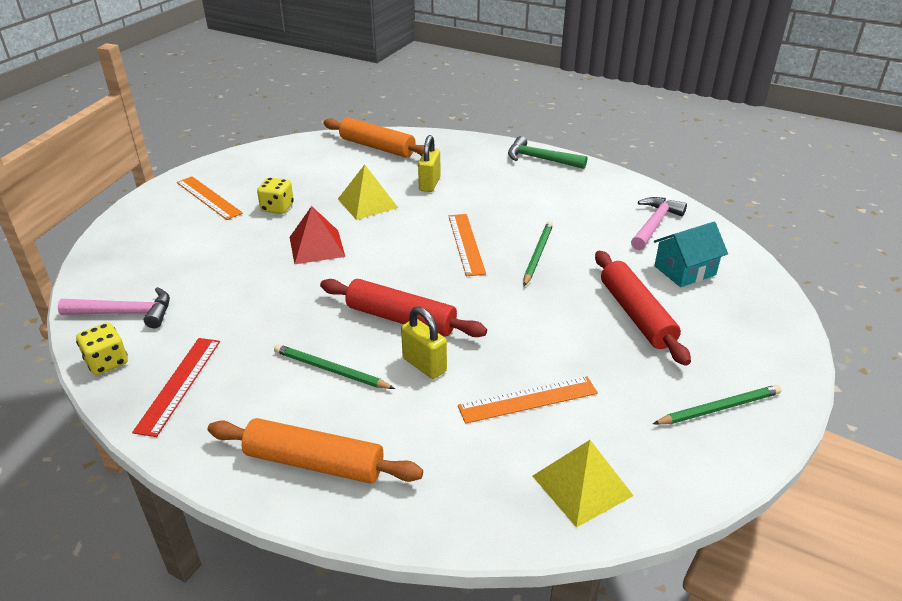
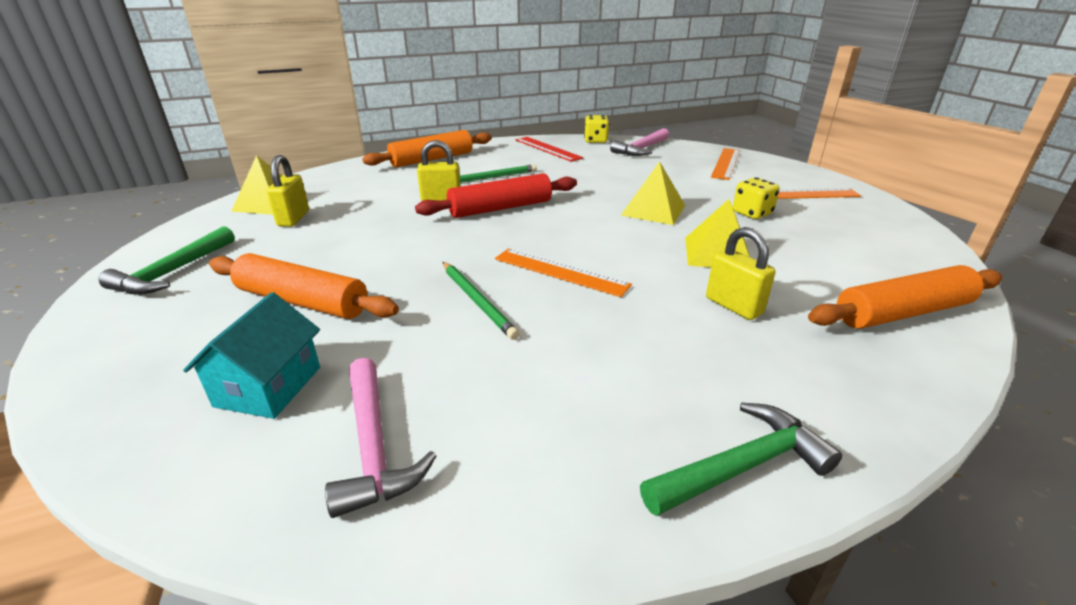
camera: 130 degrees right, 5 degrees down
red pyramid [290,206,345,264] -> yellow pyramid [620,161,685,225]
orange ruler [458,376,598,424] -> orange ruler moved to [711,148,740,180]
red rolling pin [595,251,691,366] -> orange rolling pin [209,253,399,319]
green pencil [653,385,781,425] -> green hammer [99,226,235,295]
none -> yellow padlock [267,155,309,227]

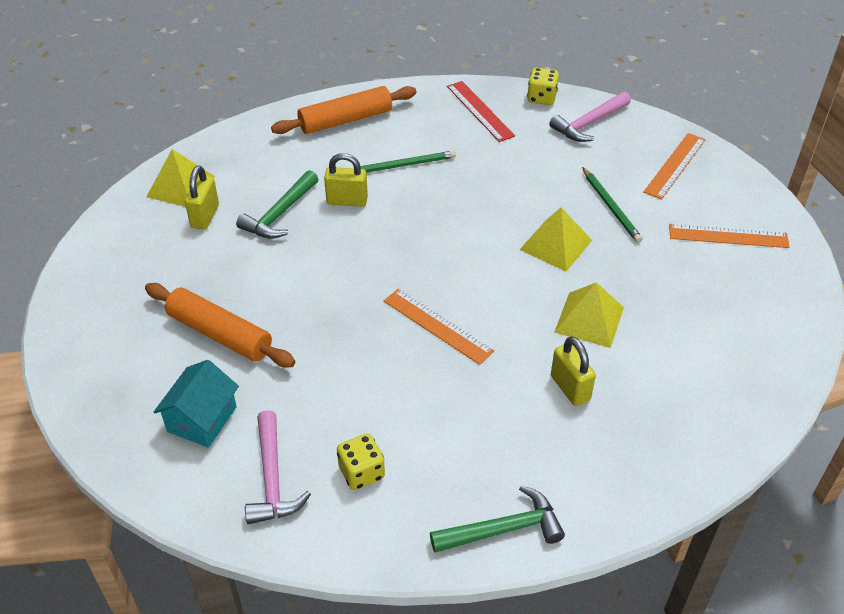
camera: 10 degrees right, 15 degrees up
green hammer [99,226,235,295] -> green hammer moved to [236,170,318,239]
red rolling pin [415,173,577,218] -> none
green pencil [443,262,519,340] -> green pencil moved to [582,167,643,243]
yellow dice [733,177,780,219] -> yellow dice moved to [337,433,385,490]
orange rolling pin [808,265,1003,329] -> none

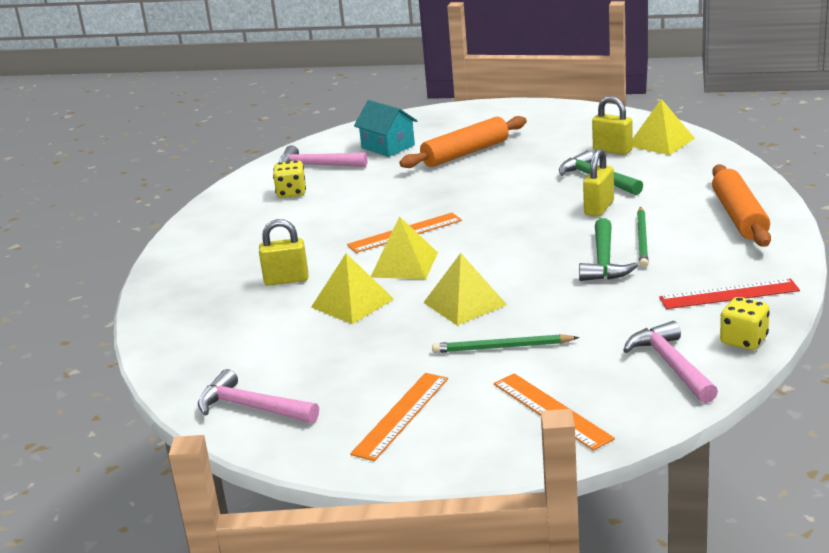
camera: 115 degrees right, 20 degrees down
green hammer [430,485,565,553] -> green hammer moved to [579,218,638,281]
none -> pink hammer [198,369,319,423]
none -> yellow pyramid [371,216,438,279]

